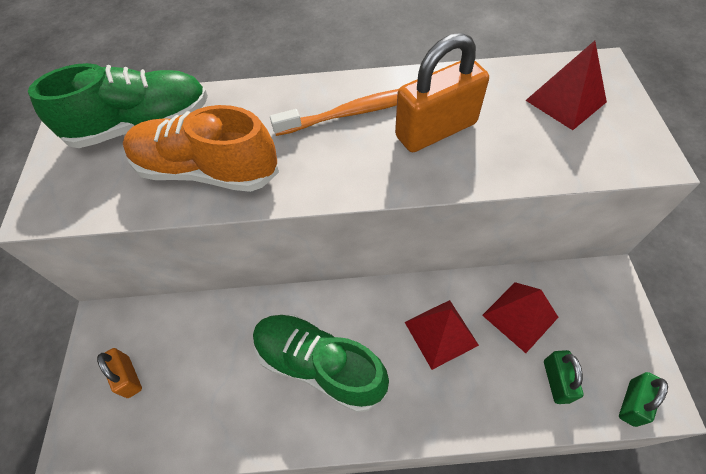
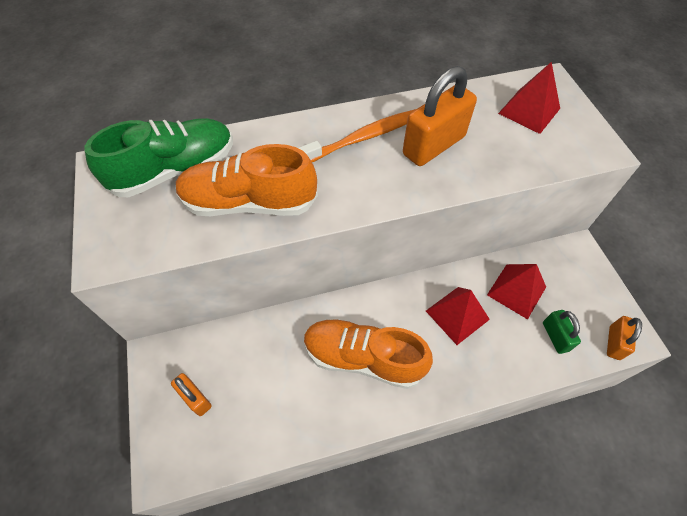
camera: 15 degrees left, 0 degrees up
green shoe [253,314,389,413] -> orange shoe [304,319,433,389]
green padlock [619,372,668,427] -> orange padlock [607,316,642,360]

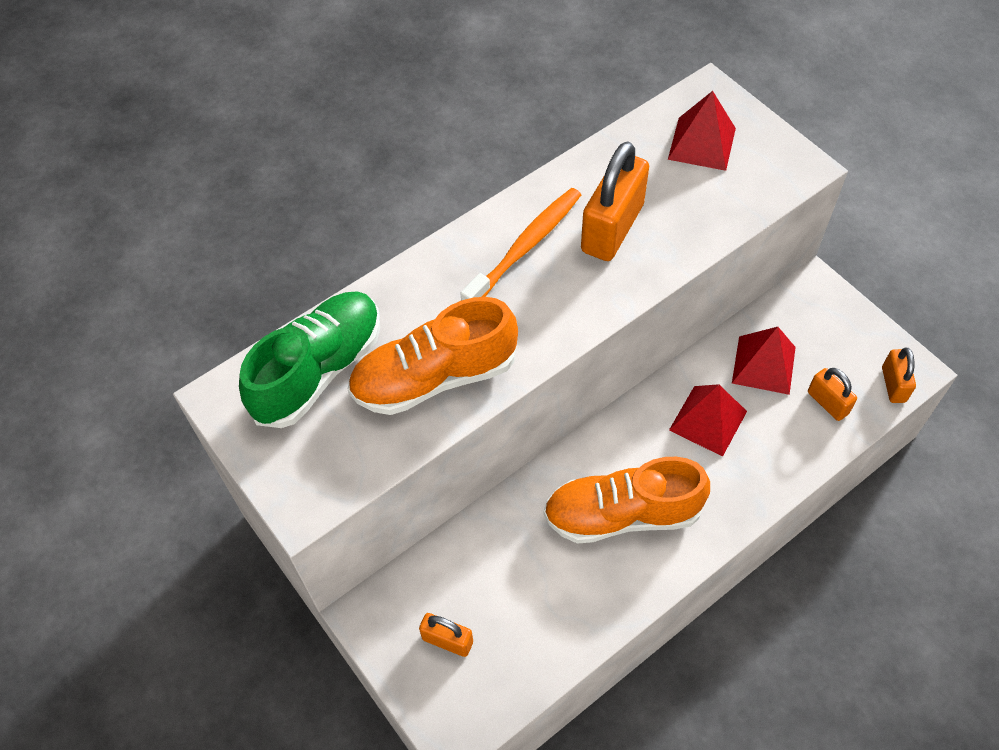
camera: 20 degrees left, 0 degrees up
green padlock [543,310,581,354] -> orange padlock [808,368,857,421]

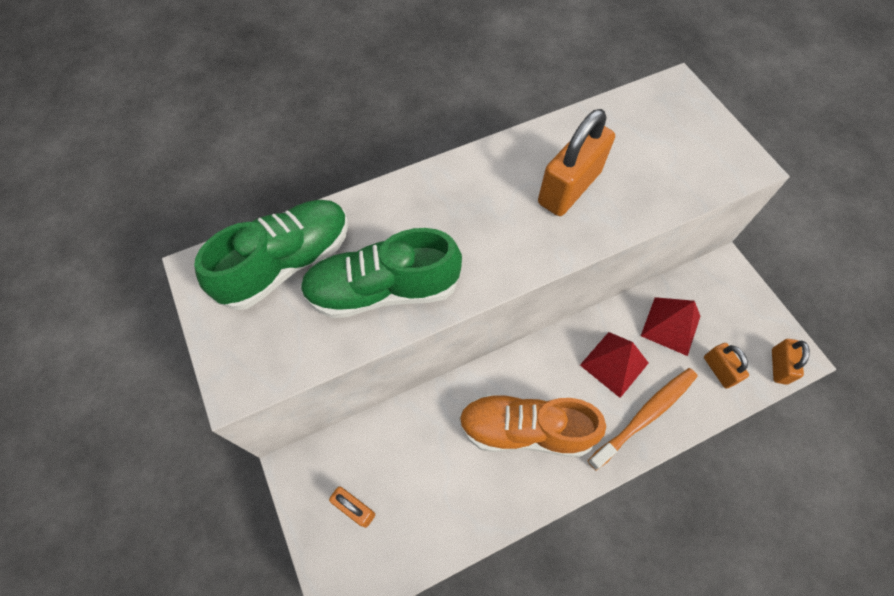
camera: 10 degrees right, 5 degrees up
orange shoe [348,297,518,415] -> green shoe [300,228,462,318]
orange toothbrush [460,188,581,300] -> orange toothbrush moved to [588,368,697,471]
red pyramid [668,91,736,171] -> none

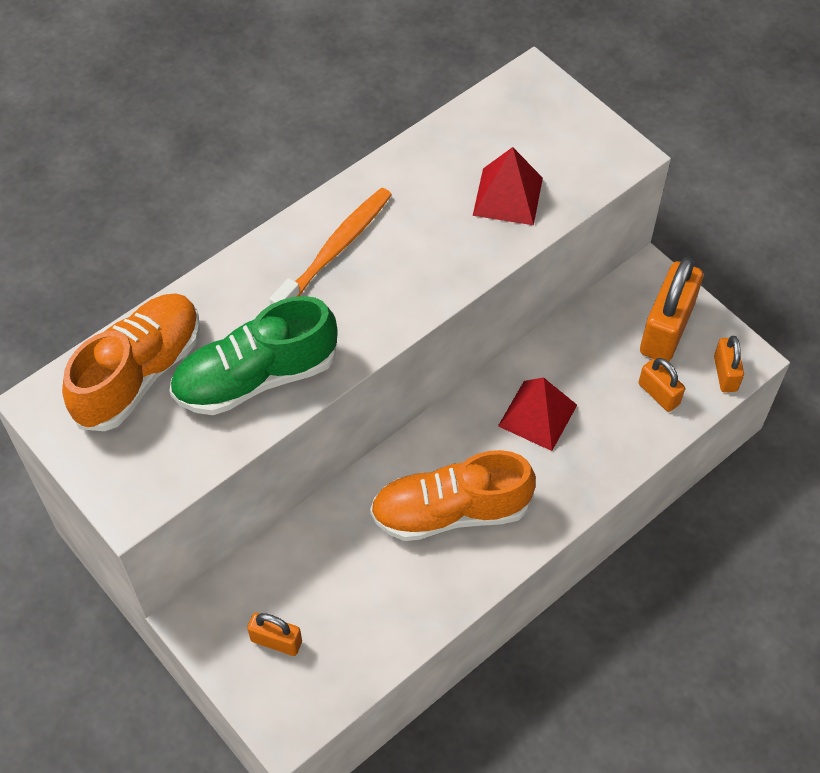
camera: 15 degrees left, 5 degrees down
green shoe [194,200,349,310] -> orange shoe [62,293,200,431]
orange padlock [538,109,615,216] -> orange padlock moved to [640,257,703,362]
orange toothbrush [588,368,697,471] -> orange toothbrush moved to [270,187,392,305]
red pyramid [641,297,700,356] -> red pyramid moved to [473,147,543,225]

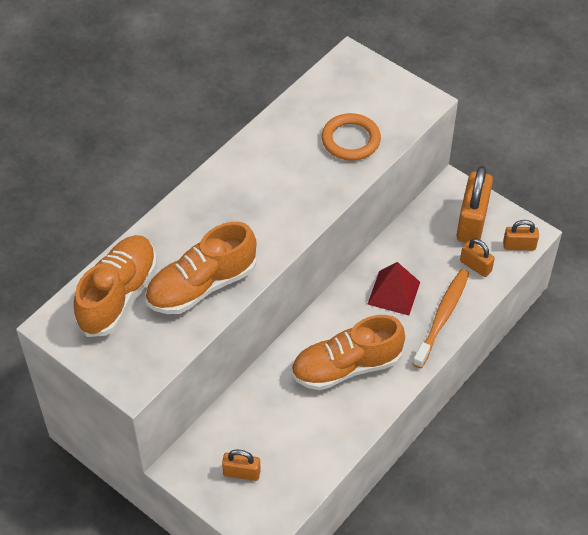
camera: 10 degrees left, 5 degrees down
green shoe [170,296,338,415] -> orange shoe [145,222,256,314]
orange toothbrush [270,187,392,305] -> orange toothbrush moved to [413,269,469,368]
red pyramid [473,147,543,225] -> orange ring [322,113,381,161]
orange padlock [714,336,744,392] -> orange padlock turned 75 degrees counterclockwise [503,220,539,251]

